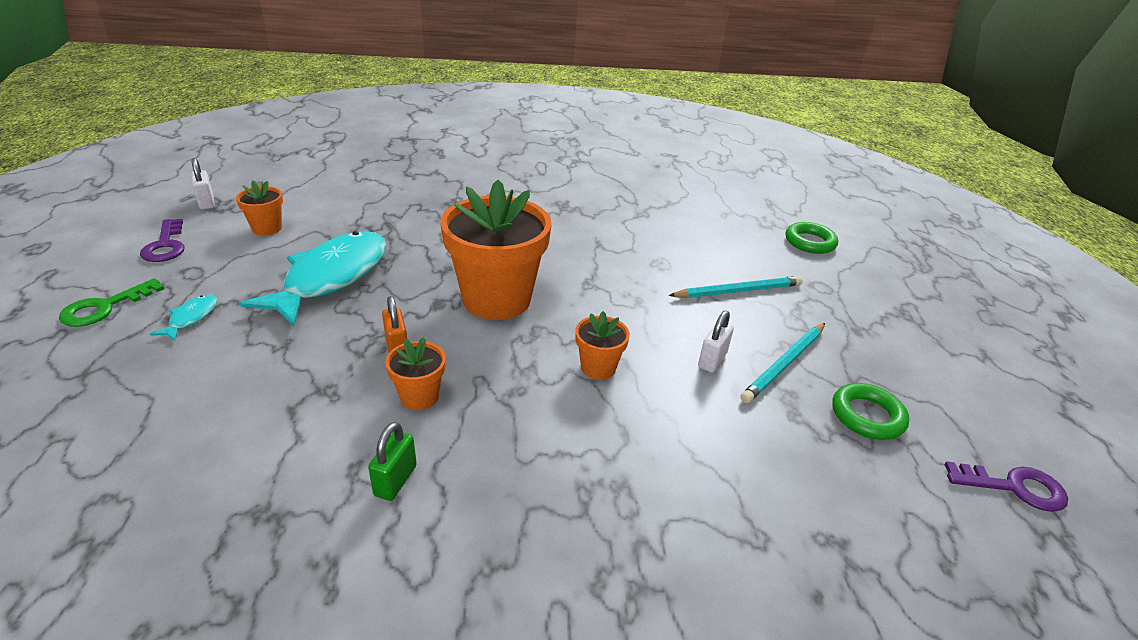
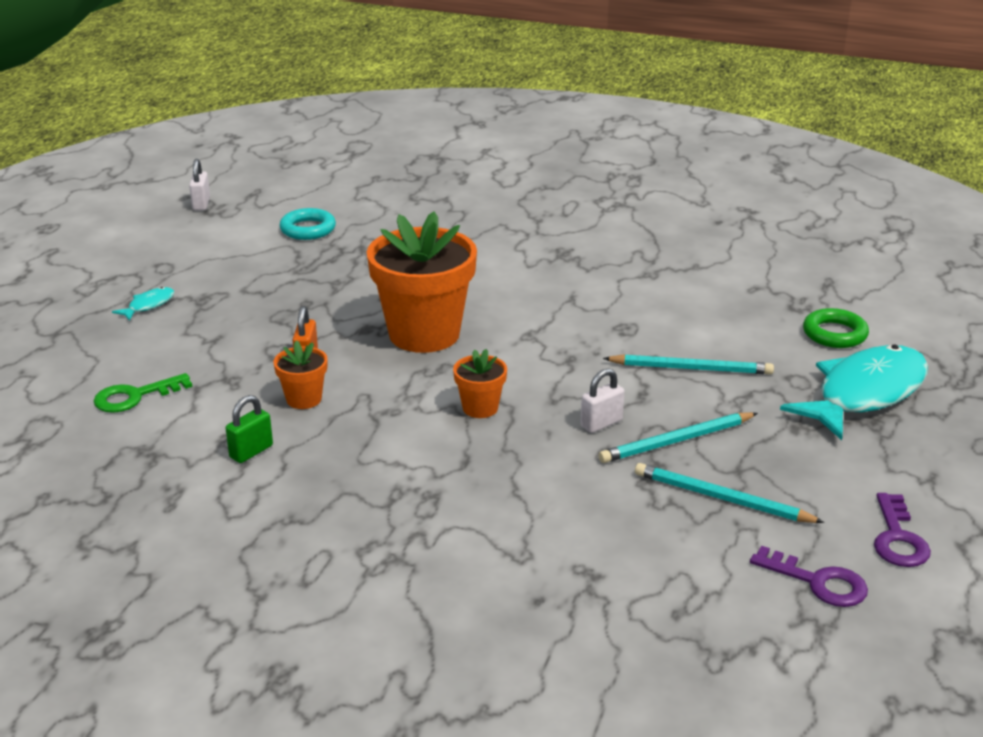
camera: 25 degrees right, 5 degrees down
green key [59,278,164,327] -> green key moved to [94,373,192,413]
purple key [140,219,185,262] -> purple key moved to [874,493,931,567]
orange flower pot [236,180,283,235] -> none
turquoise fish [240,231,386,326] -> turquoise fish moved to [780,344,928,440]
green ring [832,383,909,440] -> turquoise pencil [635,463,825,523]
none -> turquoise ring [280,208,336,240]

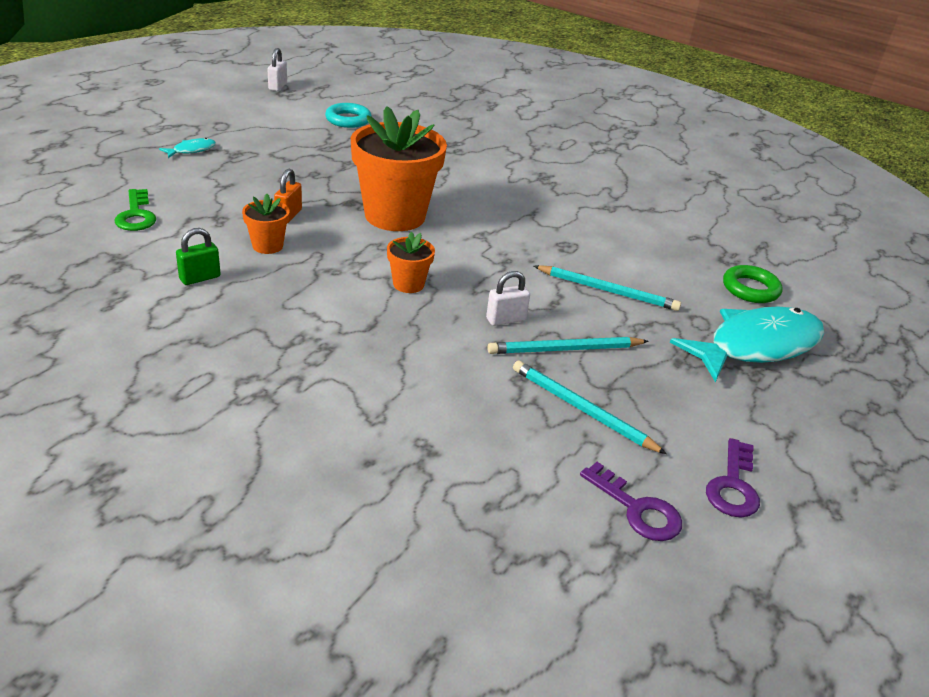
camera: 10 degrees right, 5 degrees up
green key [94,373,192,413] -> green key turned 90 degrees counterclockwise [115,189,156,231]

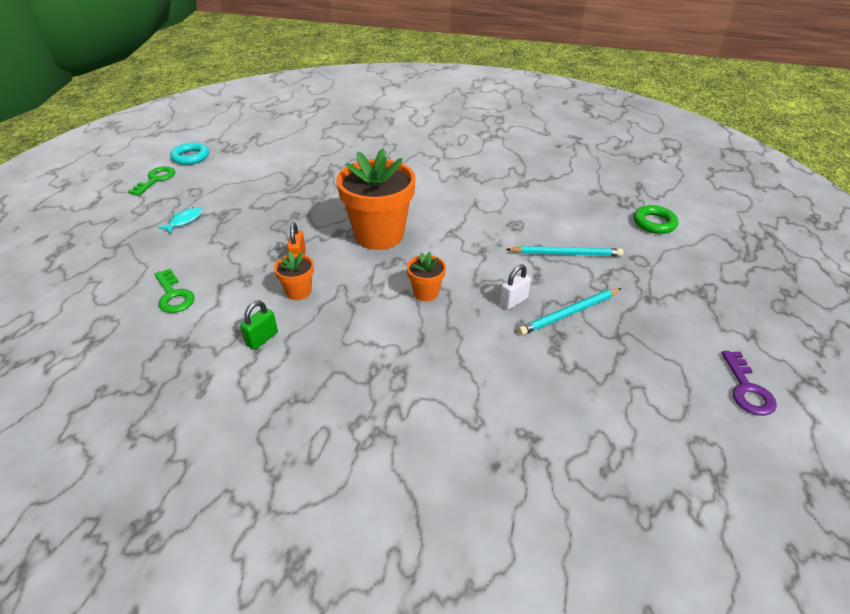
camera: 15 degrees left, 5 degrees up
white padlock [267,48,287,91] -> none
turquoise ring [325,103,371,128] -> turquoise ring moved to [170,143,209,165]
turquoise pencil [513,360,667,454] -> none
purple key [580,462,682,541] -> none
turquoise fish [670,306,824,382] -> none
none -> green key [128,166,175,196]

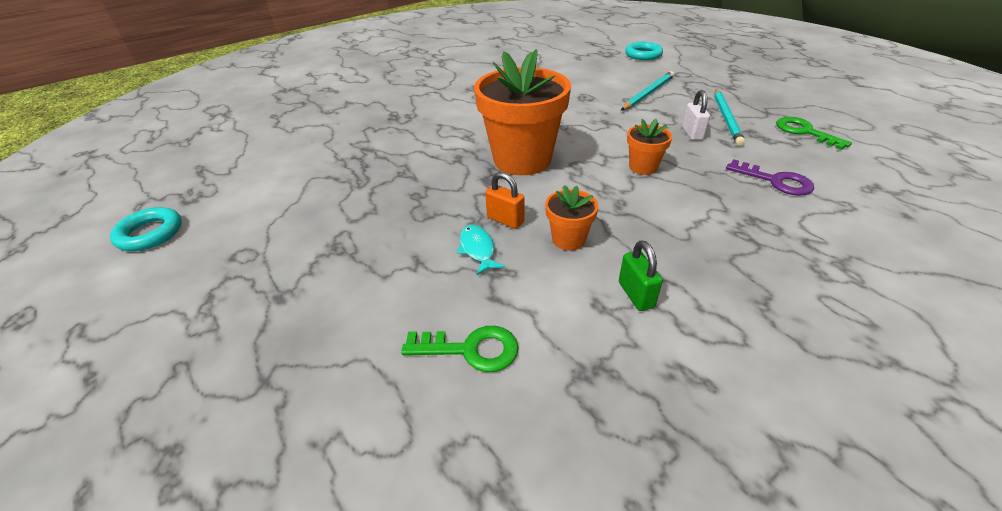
camera: 50 degrees left, 0 degrees up
green key [128,166,175,196] -> green key moved to [776,117,852,150]
turquoise fish [158,207,202,234] -> turquoise fish moved to [457,225,505,275]
green ring [633,205,678,234] -> turquoise ring [625,42,663,60]
purple key [722,351,777,416] -> purple key moved to [726,159,814,196]

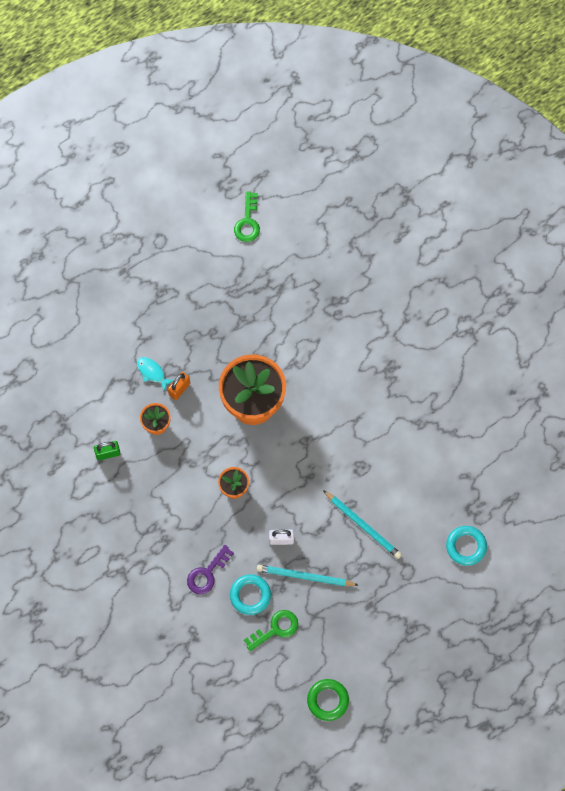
camera: 90 degrees right, 30 degrees up
turquoise ring [110,207,182,251] -> turquoise ring moved to [230,574,271,615]
green key [401,326,519,372] -> green key moved to [234,191,260,242]
turquoise fish [457,225,505,275] -> turquoise fish turned 120 degrees counterclockwise [137,357,174,392]
none -> green ring [307,679,349,721]

